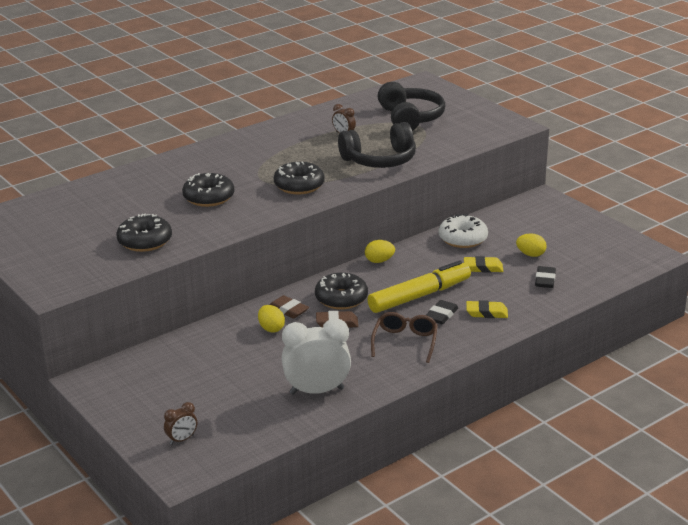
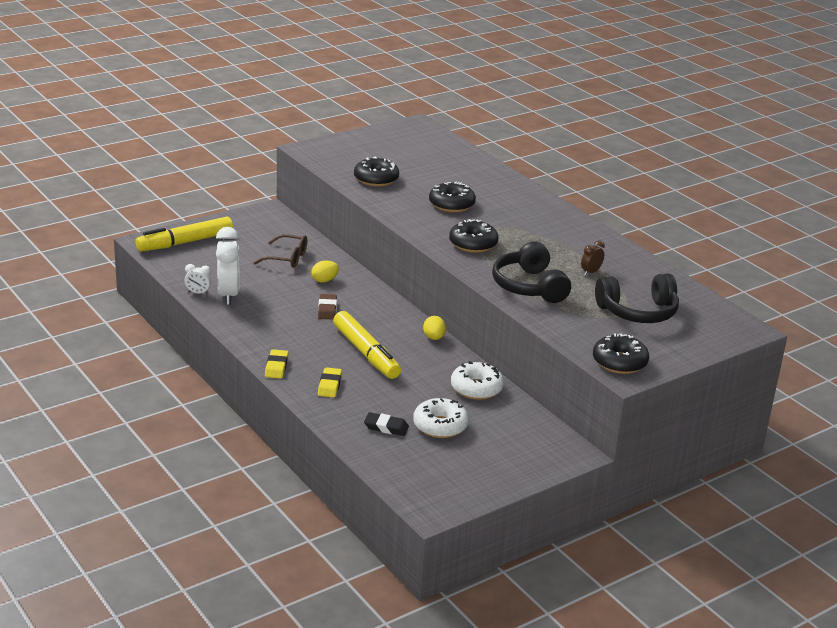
camera: 90 degrees right, 0 degrees up
brown clock [164,402,197,445] -> yellow marker [136,217,233,252]
brown eraser [269,295,309,319] -> none
black donut [315,273,368,310] -> black donut moved to [593,333,649,374]
brown glasses [371,312,438,363] -> brown glasses moved to [254,234,307,268]
black eraser [426,300,458,324] -> none
yellow eraser [464,256,503,273] -> yellow eraser moved to [265,349,289,379]
yellow egg [516,233,547,257] -> white donut [413,398,469,438]
none -> white clock [185,264,212,294]

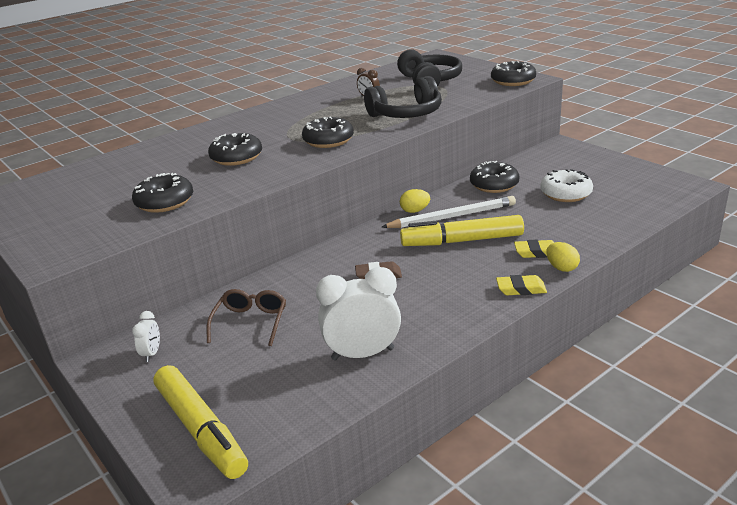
camera: 90 degrees left, 0 degrees up
white clock [185,264,212,294] -> white clock moved to [132,311,160,362]
yellow egg [311,261,339,283] -> yellow egg moved to [546,242,580,272]
yellow marker [333,311,401,379] -> yellow marker turned 150 degrees counterclockwise [400,215,524,246]
black eraser [364,412,409,436] -> none
white donut [451,361,504,400] -> black donut [470,161,519,193]
none -> white pencil [382,196,516,228]

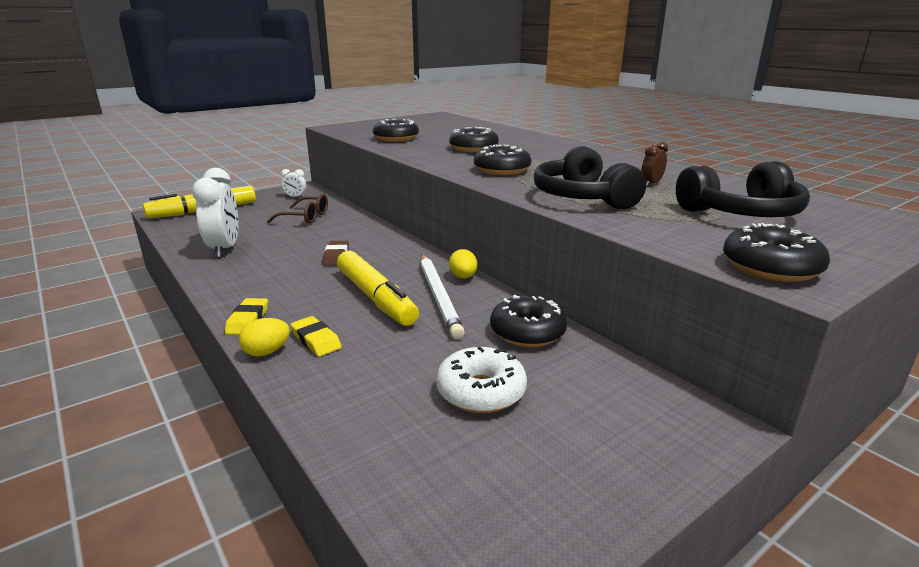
camera: 90 degrees right, 5 degrees down
yellow marker [400,215,524,246] -> yellow marker turned 150 degrees clockwise [337,251,419,326]
yellow eraser [514,240,555,258] -> yellow eraser turned 45 degrees counterclockwise [290,316,342,357]

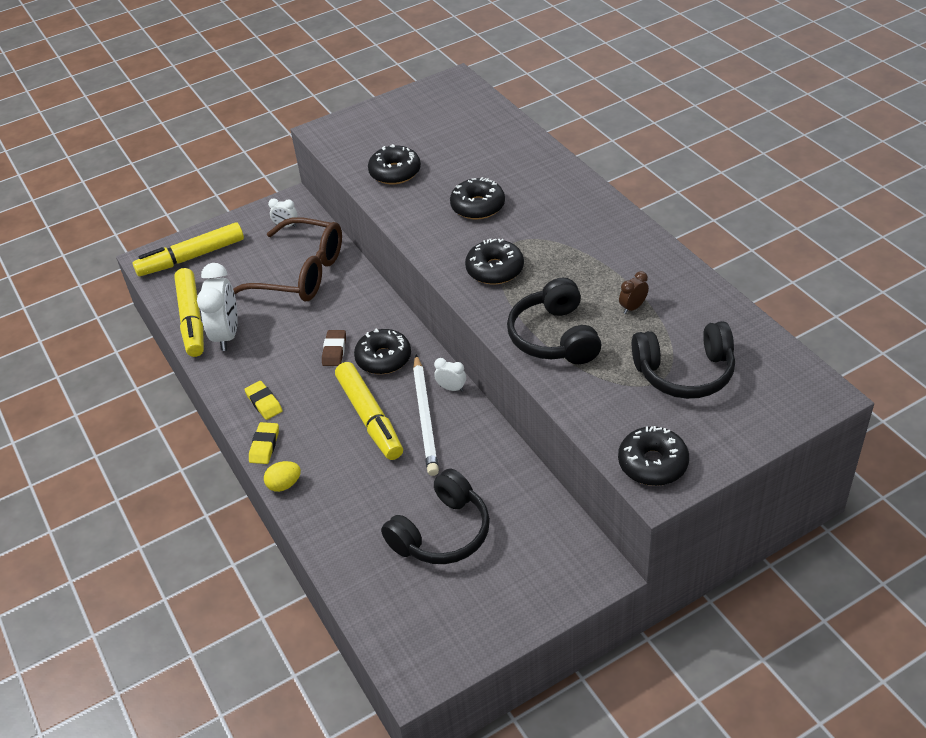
camera: 10 degrees right, 20 degrees up
brown glasses [267,194,328,224] -> brown glasses [233,217,342,301], size x1.85
yellow eraser [290,316,342,357] -> yellow eraser moved to [244,381,283,420]
white donut [436,347,527,413] -> black headphones [381,469,490,564]
yellow egg [449,249,477,278] -> white clock [434,358,466,392]
black donut [490,295,567,347] -> black donut moved to [354,329,411,374]
none -> yellow marker [174,268,204,357]

